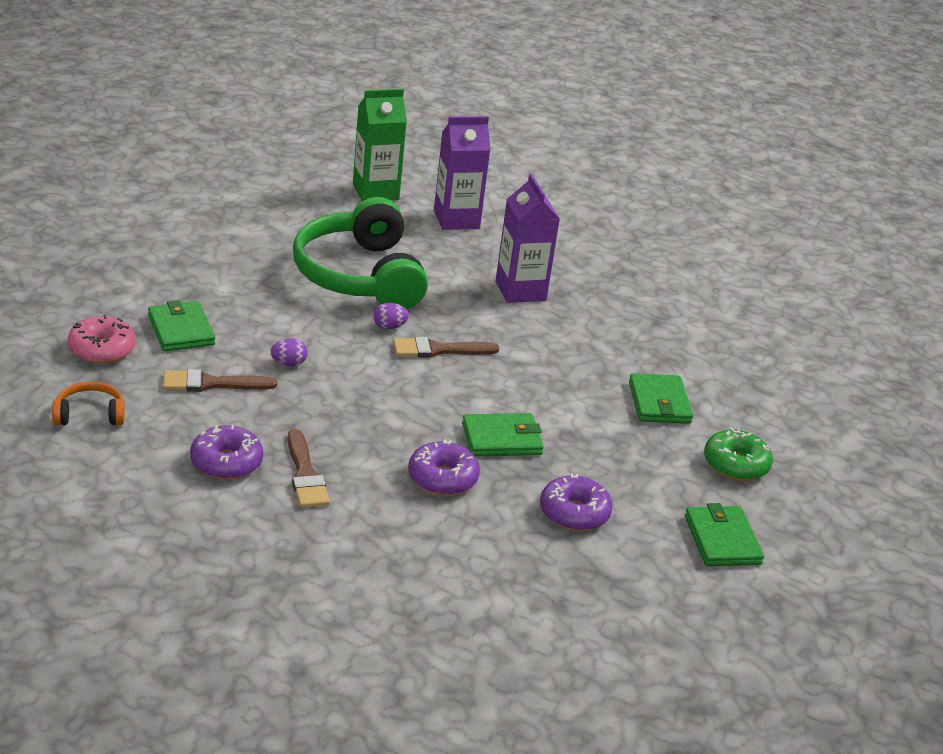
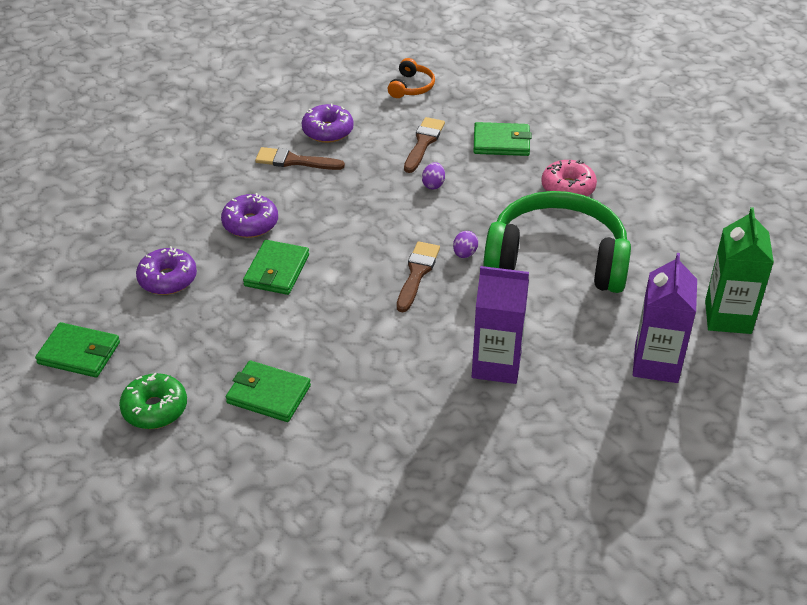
camera: 120 degrees right, 10 degrees up
pink donut [68,315,136,364] -> pink donut moved to [541,160,597,197]

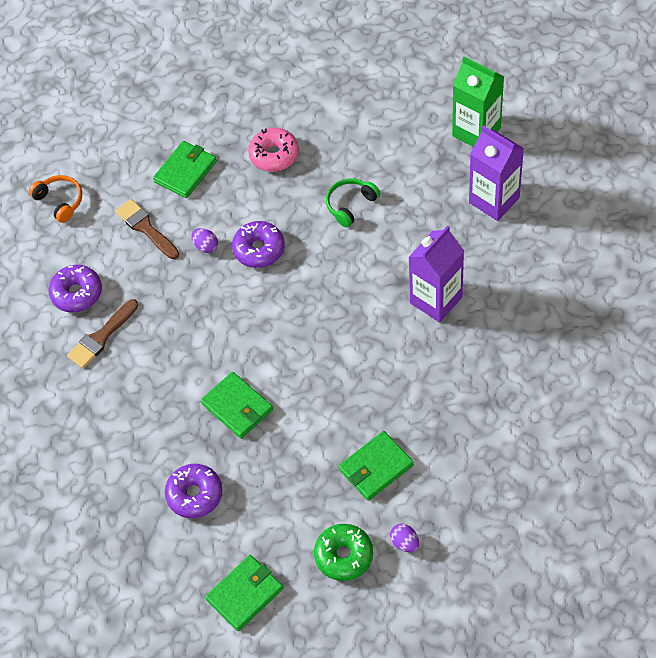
camera: 55 degrees left, 15 degrees up
purple donut [221,193,278,238] -> purple donut moved to [232,221,284,268]
brown brush [397,241,440,312] -> none
purple egg [453,231,478,258] -> purple egg moved to [390,524,419,552]
green headphones [484,191,631,293] -> green headphones [326,178,380,227], size x0.42

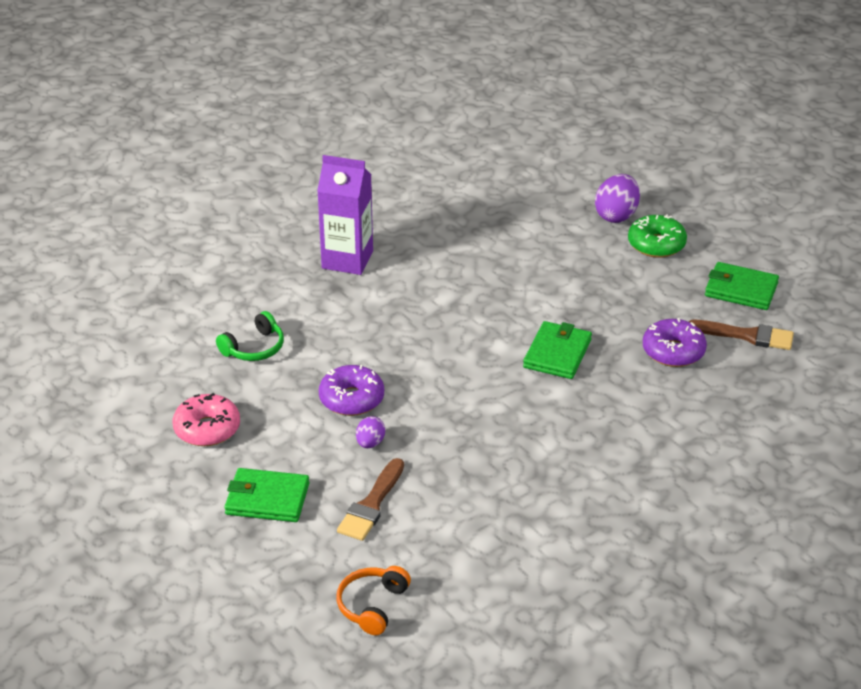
camera: 120 degrees left, 20 degrees down
purple donut [49,265,102,313] -> none
brown brush [67,299,138,368] -> brown brush moved to [688,320,794,350]
green headphones [326,178,380,227] -> green headphones turned 60 degrees counterclockwise [216,311,284,361]
green wallet [338,431,414,501] -> none
purple egg [390,524,419,552] -> purple egg [595,174,640,223], size x1.78
green carton [452,57,504,147] -> none
purple carton [469,125,524,221] -> none

